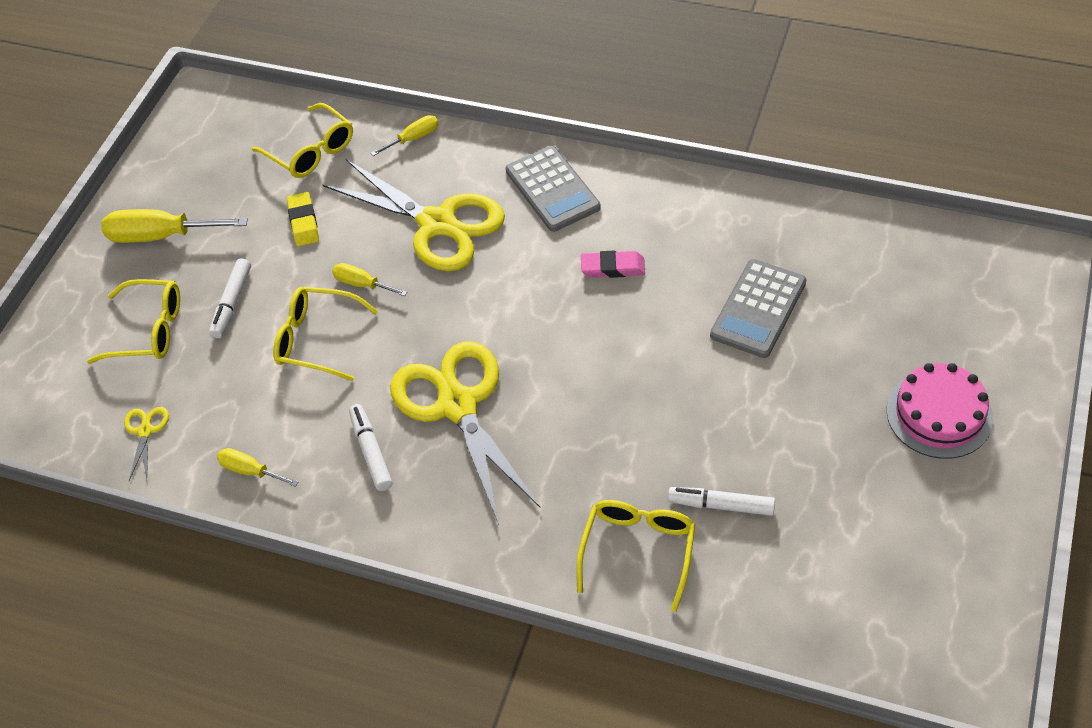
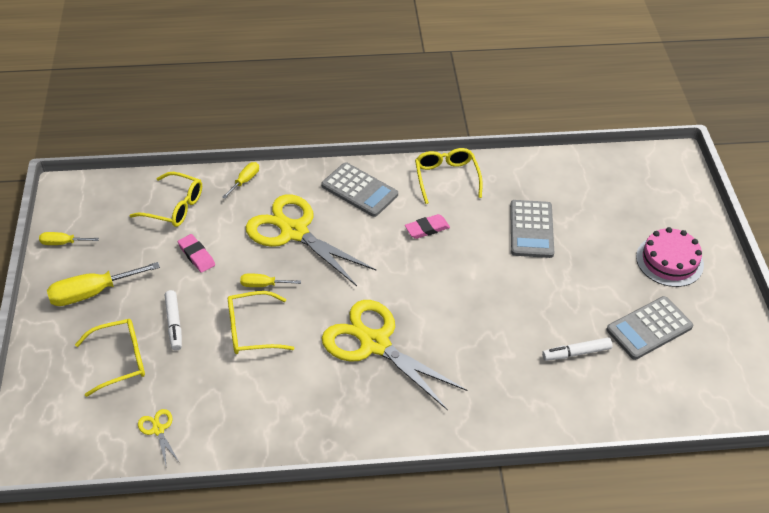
camera: 30 degrees left, 5 degrees down
yellow screwdriver [217,448,298,487] -> yellow screwdriver moved to [39,232,99,245]
yellow eraser [287,192,319,246] -> pink eraser [178,234,215,273]
yellow scissors [323,159,505,271] -> yellow scissors turned 150 degrees counterclockwise [246,194,376,286]
white marker [349,404,392,491] -> none
yellow glasses [576,500,695,612] -> yellow glasses moved to [415,148,483,204]
none -> grey calculator [606,296,693,360]

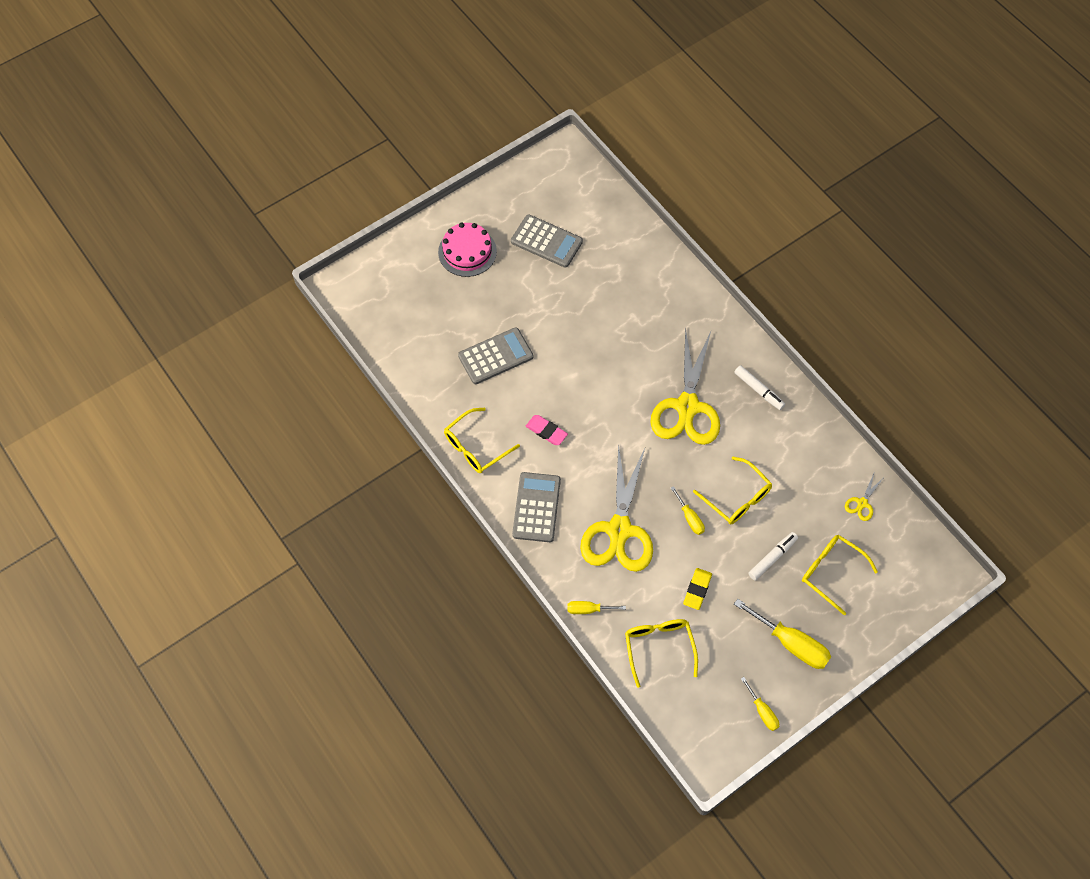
camera: 120 degrees left, 15 degrees up
pink eraser [178,234,215,273] -> yellow eraser [683,568,712,610]
white marker [542,337,612,361] -> white marker moved to [734,365,785,410]

